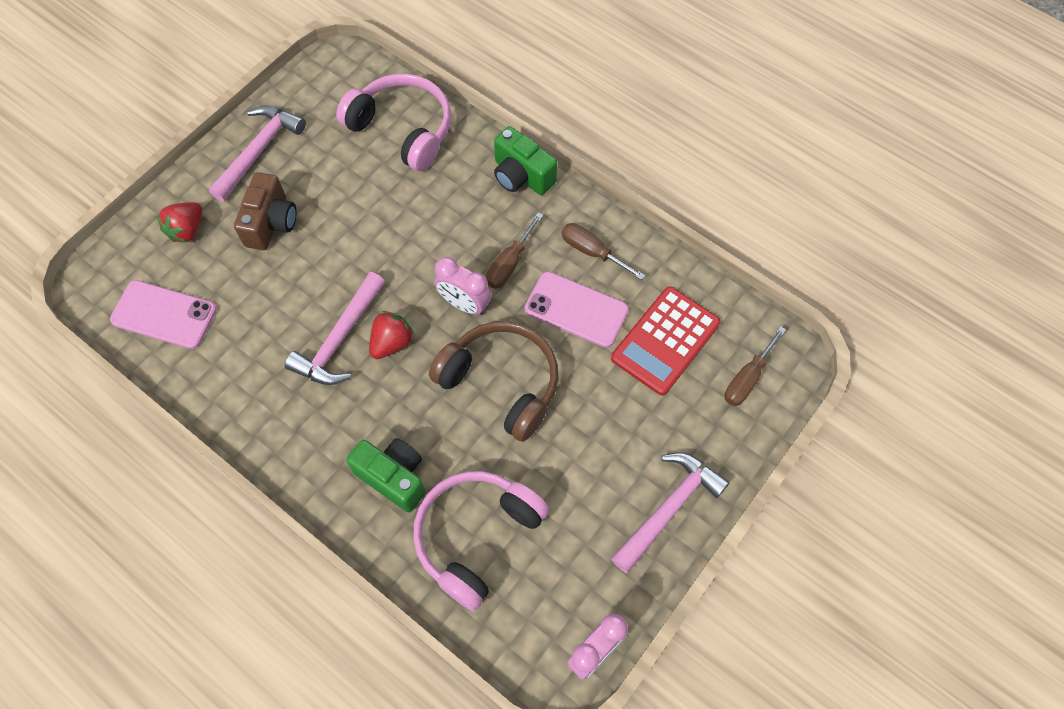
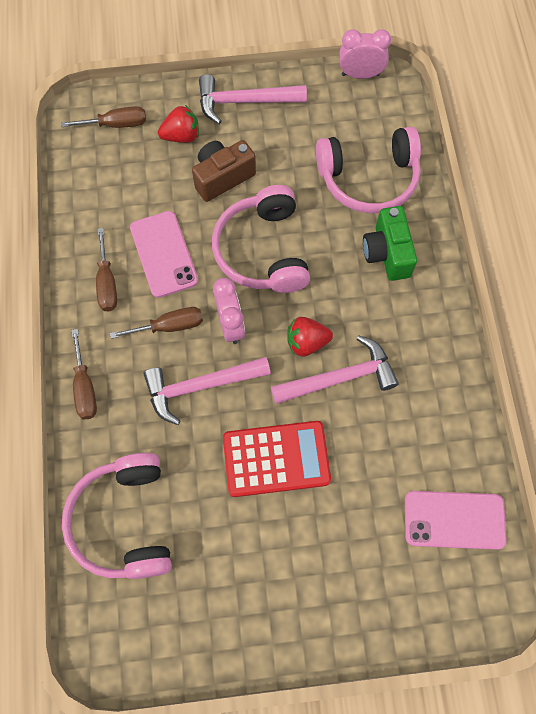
camera: 135 degrees left, 5 degrees up
pink phone [110,280,217,349] -> pink phone turned 60 degrees counterclockwise [405,491,507,550]
red strawberry [157,202,202,243] -> red strawberry moved to [158,105,199,143]
pink hammer [209,105,306,201] -> pink hammer moved to [143,357,271,425]
brown camera [234,172,297,250] -> brown camera moved to [192,140,256,202]
brown headphones [429,321,559,442] -> pink headphones [212,185,310,293]
green camera [494,126,557,195] -> brown screwdriver [72,329,97,419]
red calculator [611,287,720,395] -> red calculator moved to [223,421,331,497]

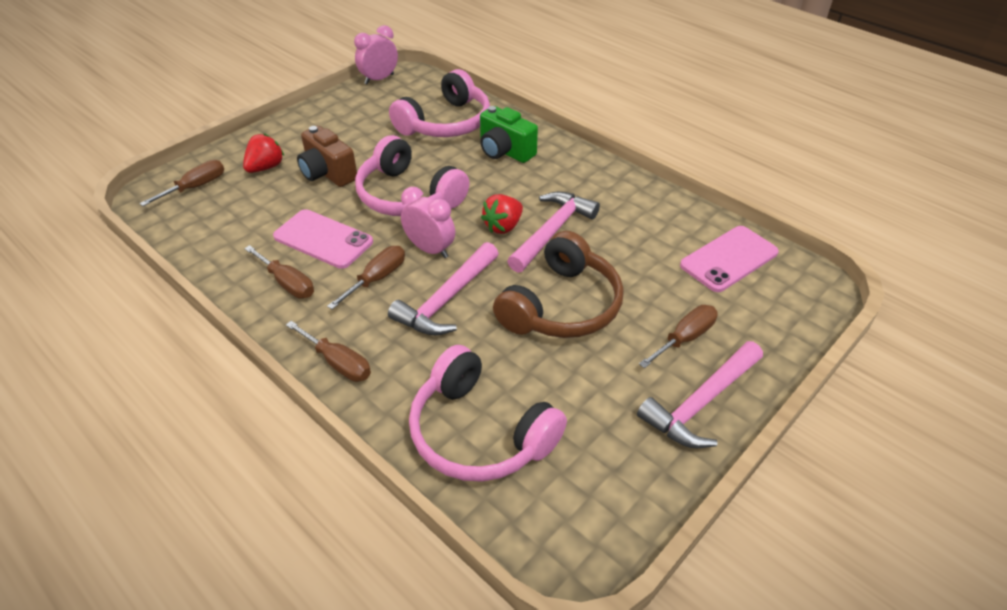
camera: 40 degrees left, 25 degrees down
brown camera [192,140,256,202] -> brown camera turned 60 degrees counterclockwise [297,126,357,187]
pink hammer [199,74,307,124] -> pink hammer moved to [637,341,763,448]
red calculator [223,421,331,497] -> brown headphones [493,231,624,338]
none -> brown screwdriver [639,305,718,368]

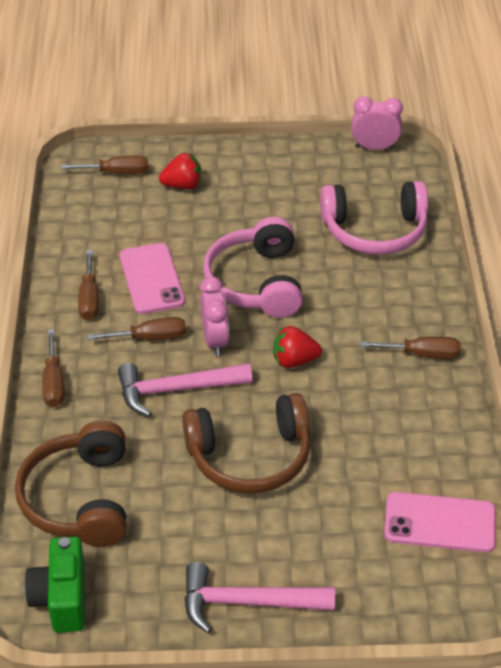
camera: 45 degrees right, 0 degrees up
brown camera [297,126,357,187] -> none
pink headphones [409,345,567,482] -> brown headphones [15,421,127,547]
green camera [480,106,538,163] -> green camera moved to [25,537,85,633]
pink hammer [507,192,600,273] -> none
brown screwdriver [639,305,718,368] -> brown screwdriver moved to [360,336,461,359]

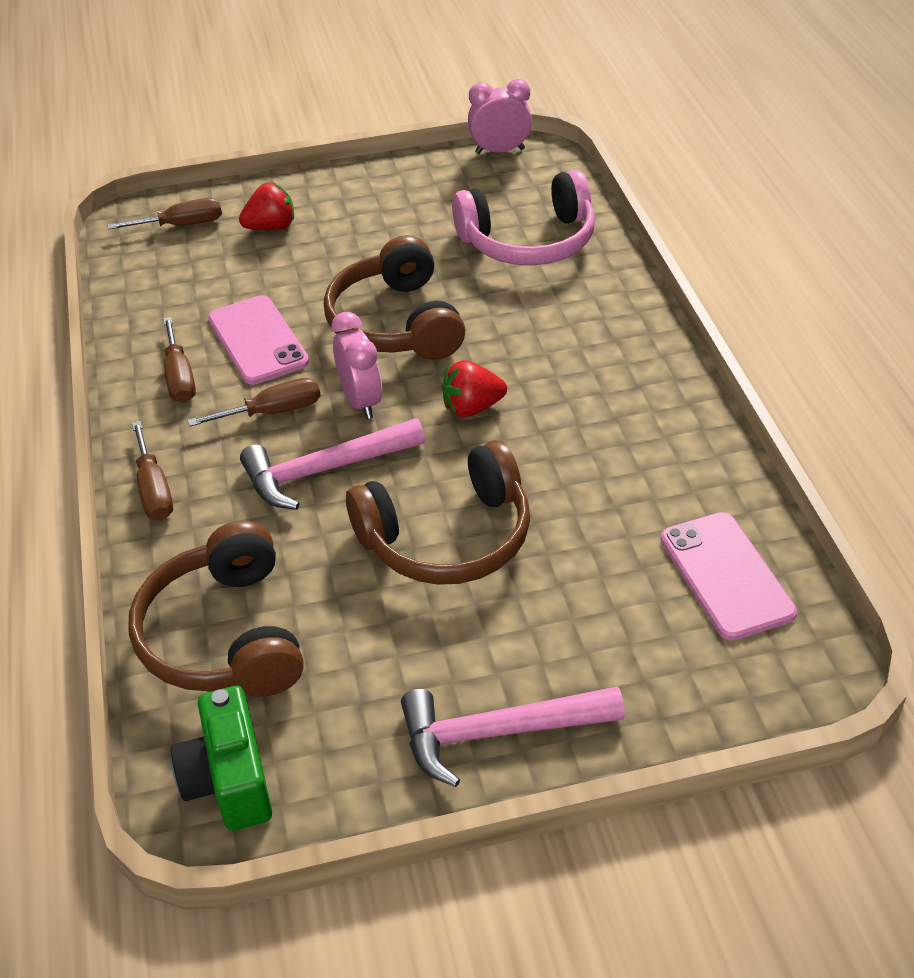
camera: 10 degrees left, 0 degrees up
pink headphones [203,217,303,318] -> brown headphones [324,235,465,360]
brown screwdriver [360,336,461,359] -> none
pink phone [384,492,496,552] -> pink phone turned 75 degrees clockwise [661,512,797,641]

